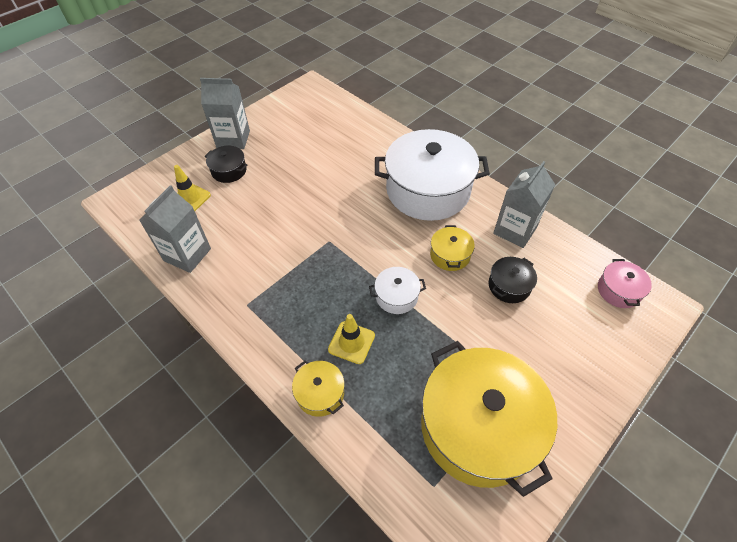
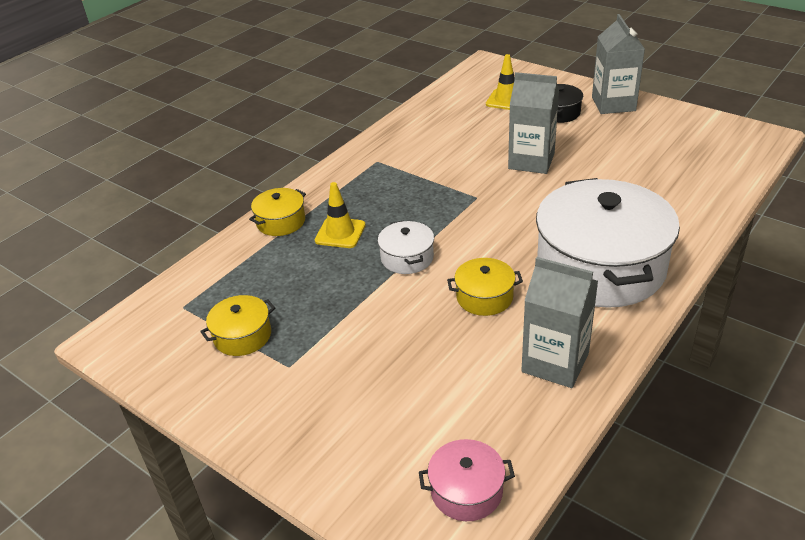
camera: 85 degrees right, 15 degrees down
grey carton [139,185,211,273] -> grey carton moved to [508,72,559,174]
yellow pot [421,341,557,497] -> yellow pot [200,295,275,356], size x0.43
black pot [489,257,537,303] -> none

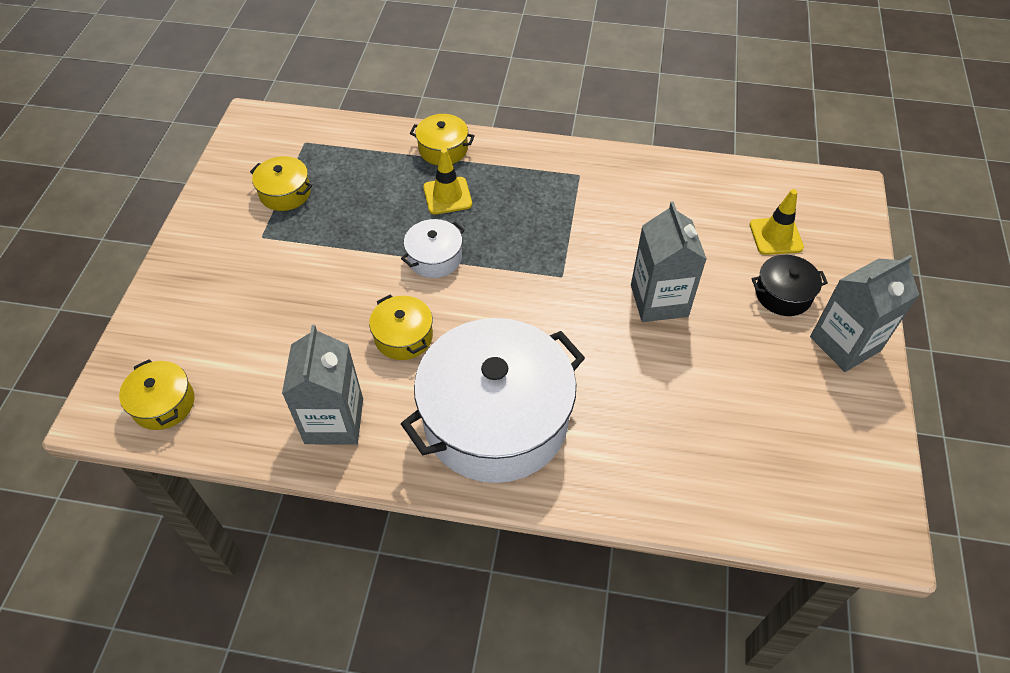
camera: 60 degrees right, 15 degrees up
pink pot [419,439,515,521] -> yellow pot [119,359,194,430]

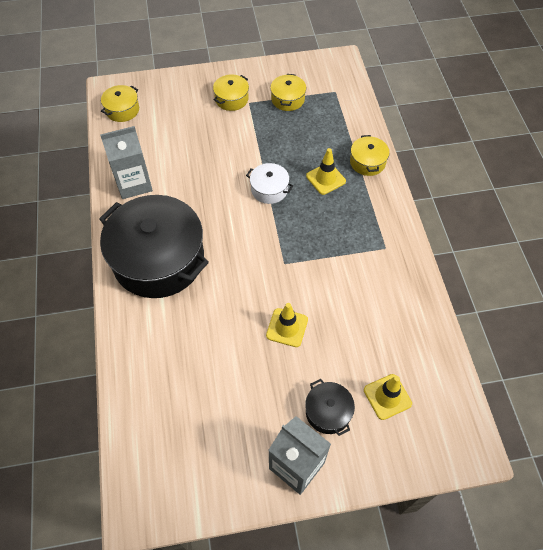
camera: 70 degrees right, 5 degrees up
yellow pot [369,295,433,360] -> yellow pot moved to [213,74,249,111]
white pot [401,318,585,483] -> black pot [99,195,209,298]
grey carton [631,201,707,322] -> yellow traffic cone [266,303,308,347]

